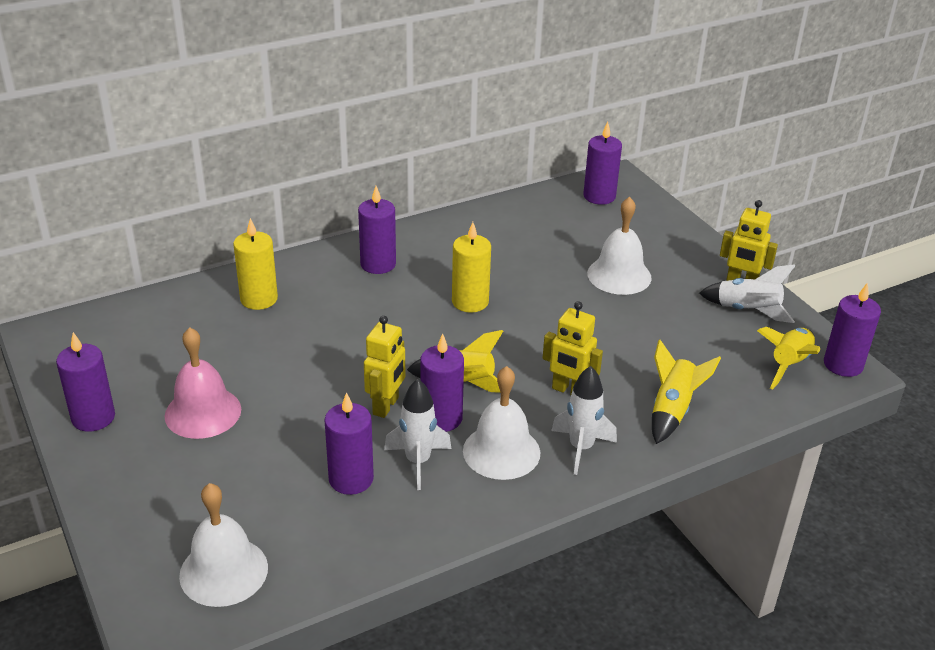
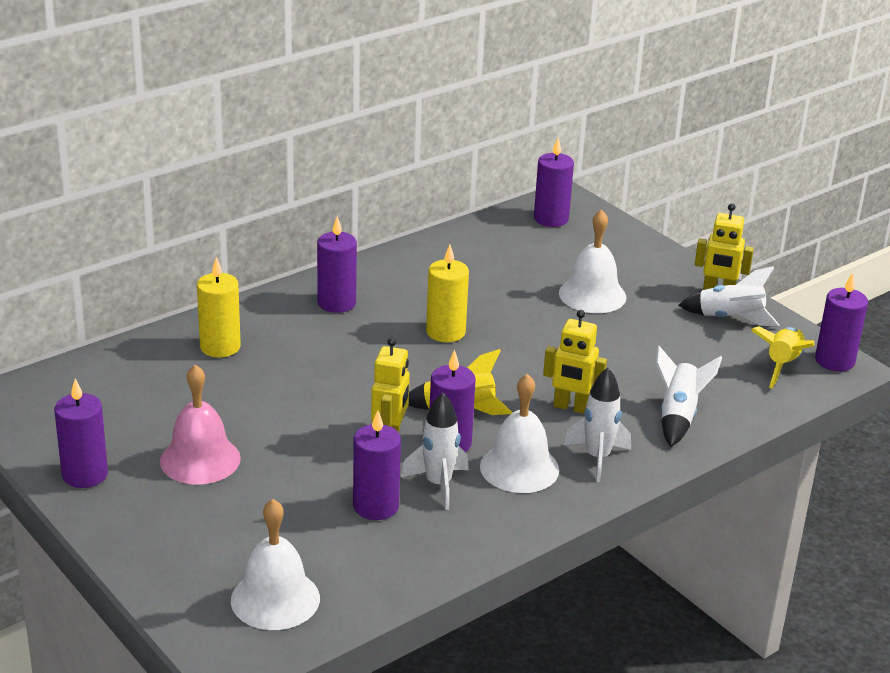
camera: 10 degrees left, 5 degrees down
yellow rocket [652,339,721,444] -> white rocket [656,345,722,447]

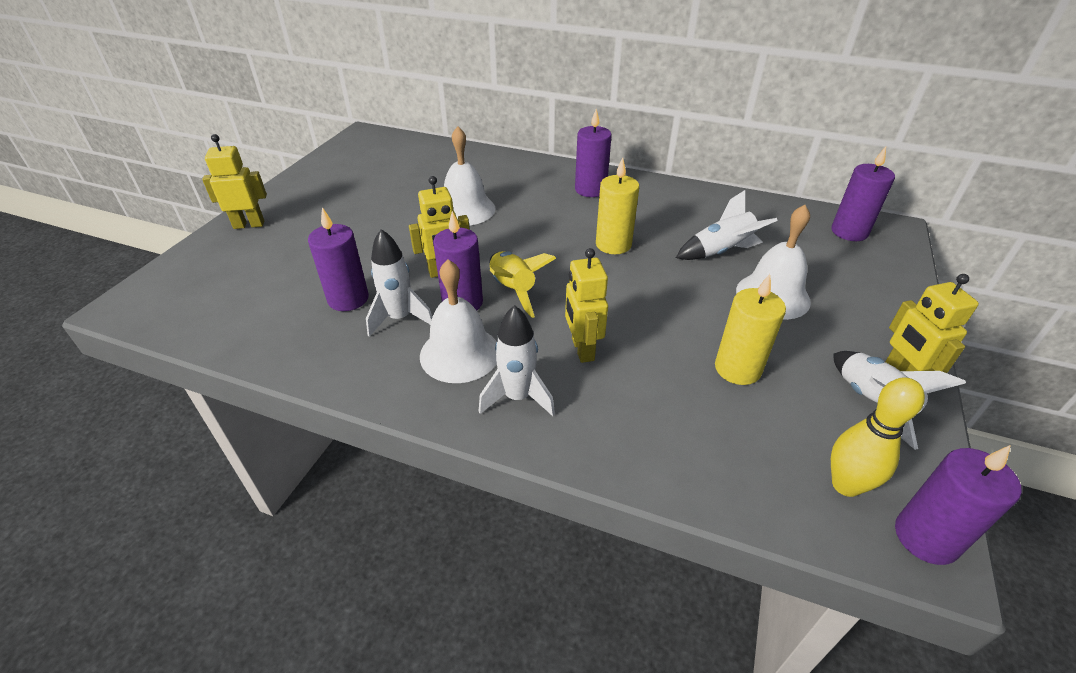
camera: 60 degrees right, 10 degrees up
purple candle [54,378,108,488] -> none
pink bell [160,364,241,485] -> none
yellow candle [197,257,241,358] -> yellow candle moved to [715,274,786,385]
white bell [231,499,320,630] -> white bell moved to [444,126,496,226]
white rocket [656,345,722,447] -> white rocket moved to [676,190,778,260]
yellow rocket [751,326,815,389] -> yellow bowling pin [831,377,925,497]
none -> yellow robot [202,134,267,229]

